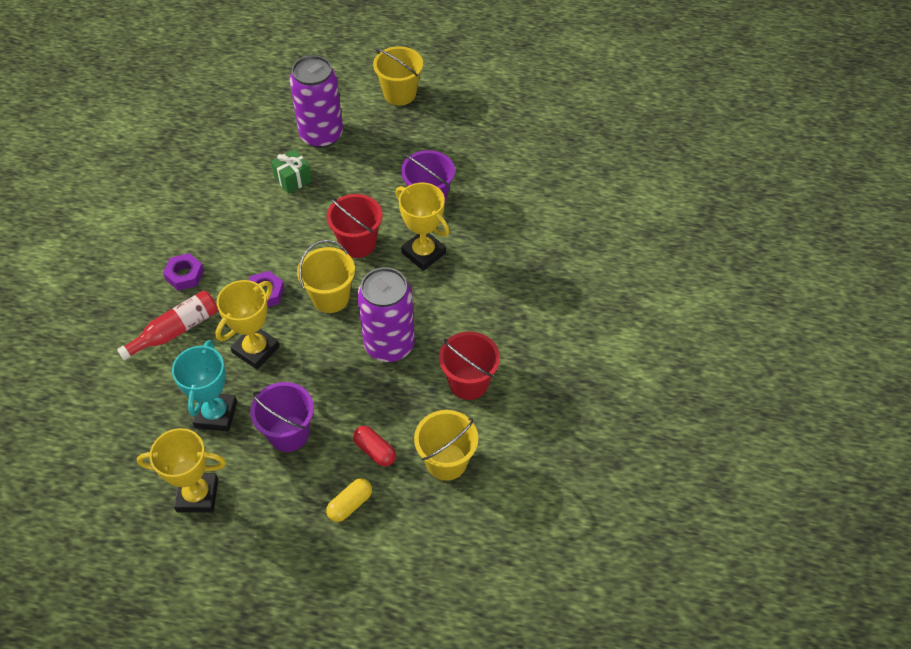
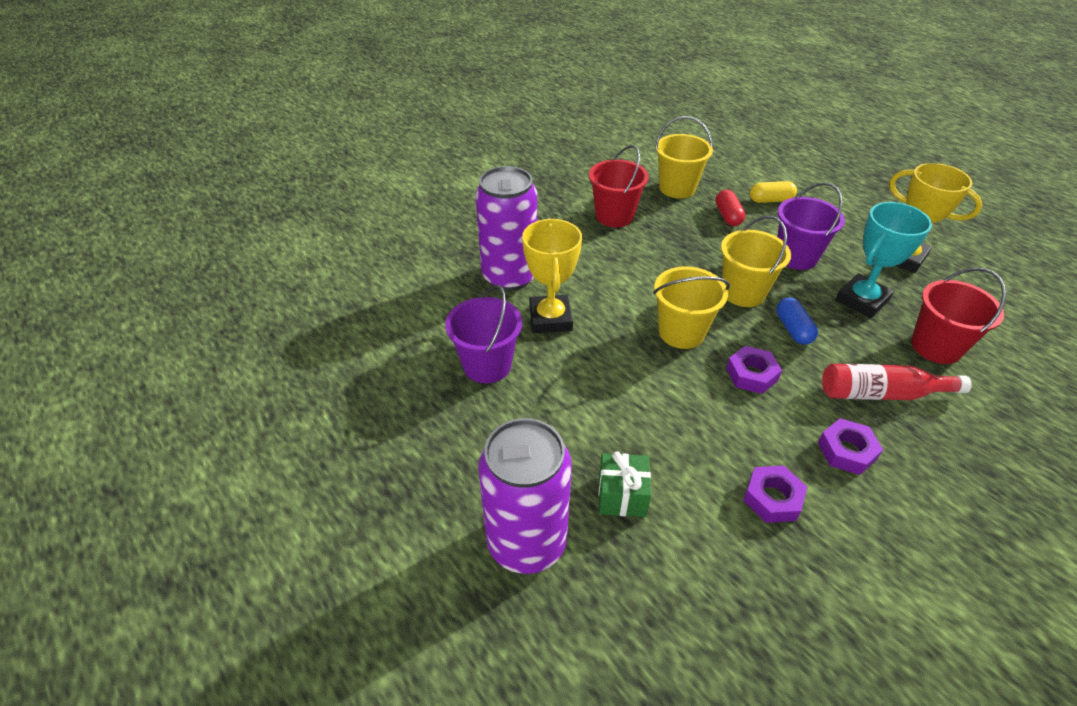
camera: 140 degrees left, 10 degrees down
yellow trophy [215,280,280,369] -> blue capsule [776,297,818,345]
red bucket [327,194,382,258] -> red bucket moved to [911,268,1006,364]
purple can [357,267,415,362] -> purple can moved to [475,166,537,291]
yellow bucket [373,46,423,105] -> yellow bucket moved to [721,216,791,307]
none -> purple nut [743,465,807,523]

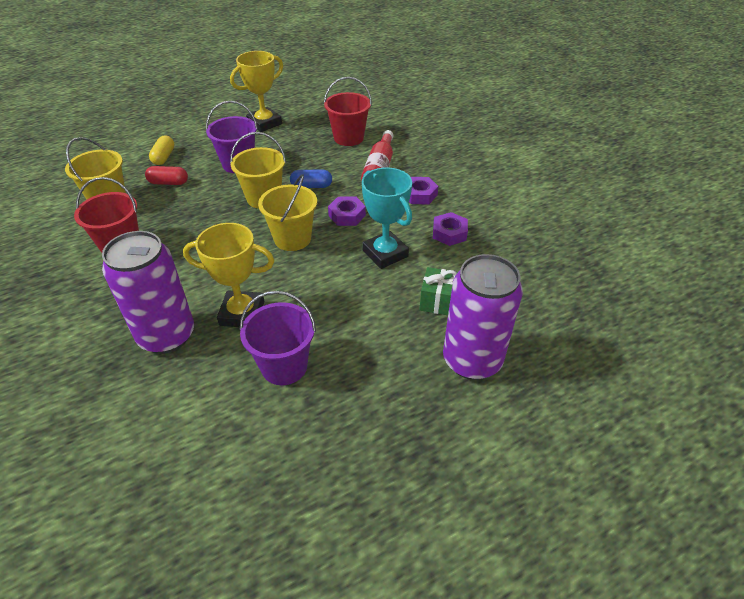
camera: 80 degrees left, 0 degrees up
turquoise trophy [836,202,932,318] -> turquoise trophy moved to [362,167,412,269]

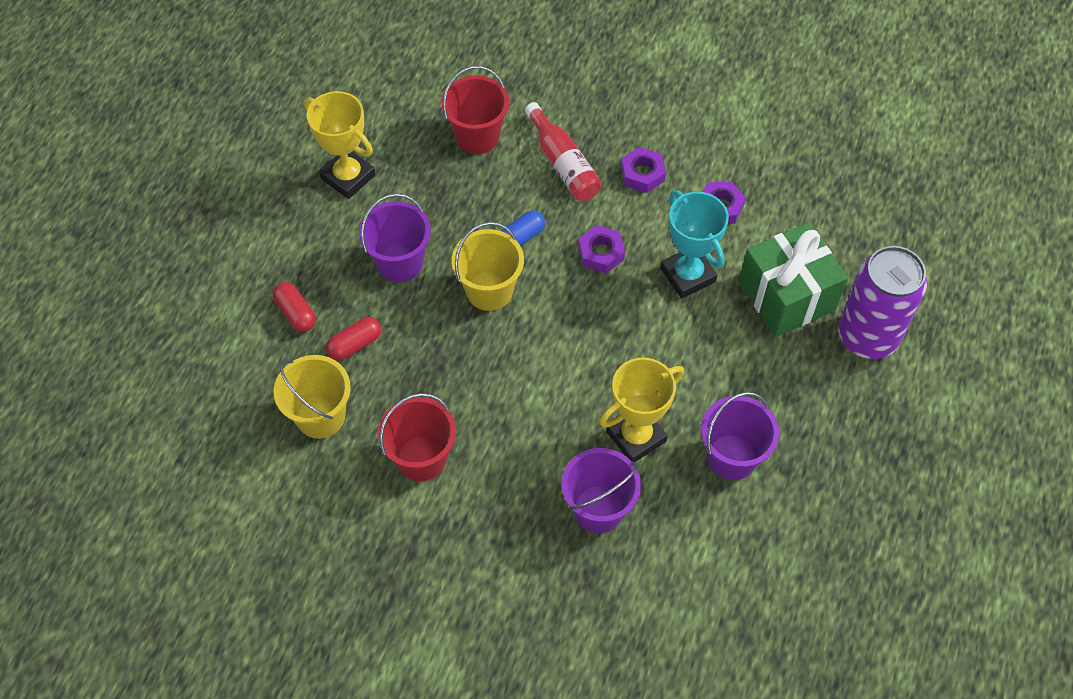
camera: 40 degrees left, 15 degrees up
purple can [102,231,194,354] -> purple bucket [562,448,641,533]
yellow capsule [149,135,174,165] -> red capsule [273,282,316,332]
yellow trophy [230,51,283,132] -> yellow trophy turned 60 degrees counterclockwise [304,91,375,199]
yellow bucket [258,174,317,251] -> none
turquoise trophy [362,167,412,269] -> turquoise trophy turned 45 degrees clockwise [661,190,729,298]
green gift [419,267,458,315] -> green gift [739,223,848,337], size x1.89

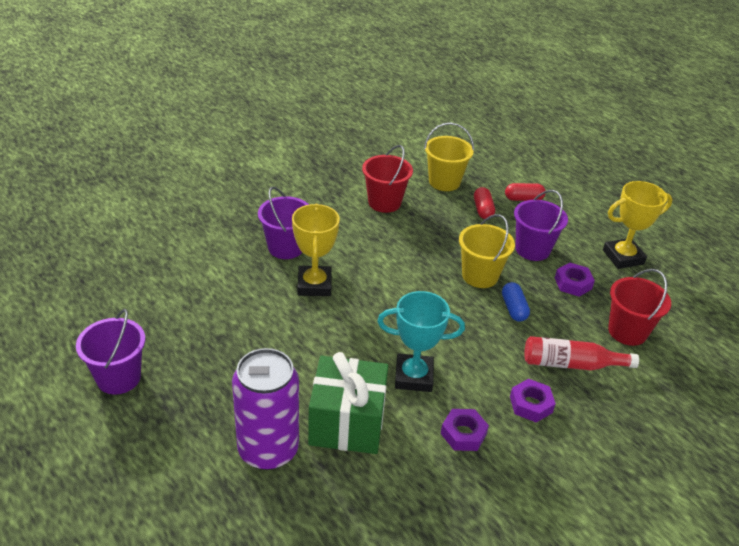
camera: 120 degrees right, 20 degrees down
purple nut [578,225,625,273] -> purple nut moved to [555,263,595,297]
purple bucket [701,392,779,480] -> purple bucket moved to [76,309,145,395]

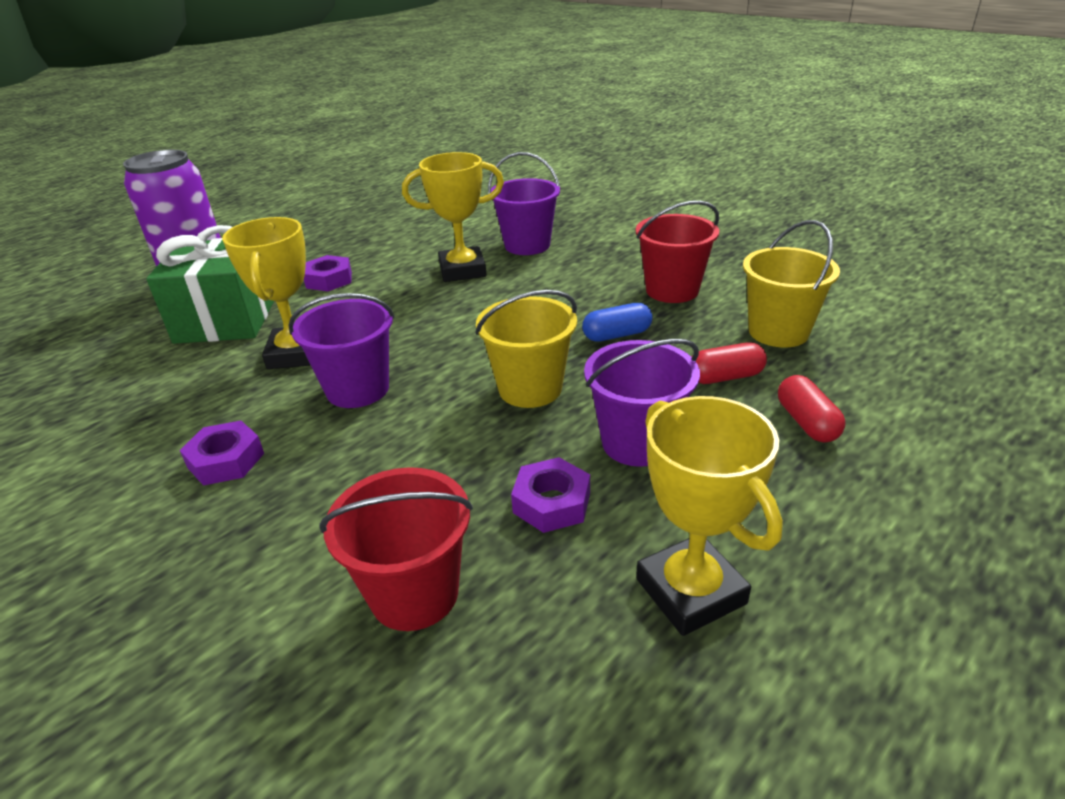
camera: 85 degrees right, 5 degrees down
purple bucket [76,309,145,395] -> purple bucket moved to [288,293,395,408]
turquoise trophy [377,291,465,392] -> yellow trophy [222,217,311,369]
purple nut [441,409,489,451] -> purple nut moved to [304,255,352,291]
blue capsule [502,282,530,321] -> blue capsule moved to [582,303,652,342]
red bottle [524,336,639,370] -> none

